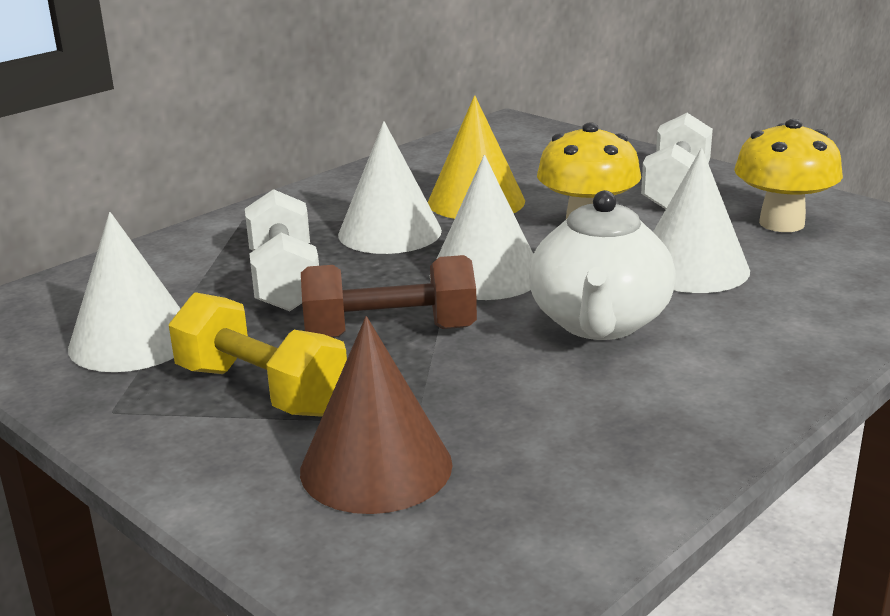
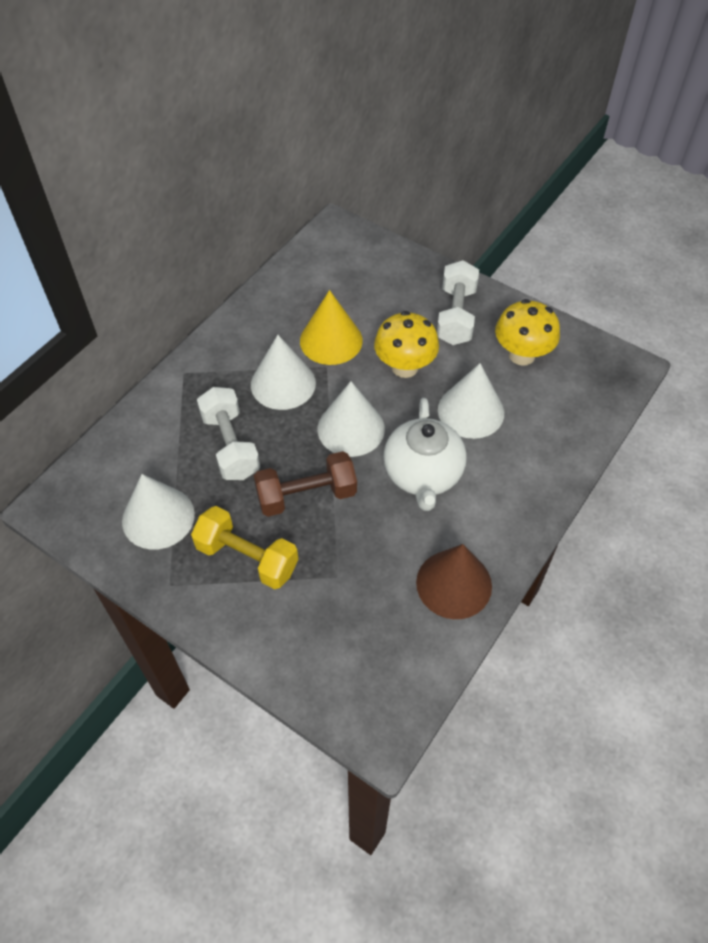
camera: 10 degrees left, 30 degrees up
brown cone [300,316,453,514] -> brown cone moved to [416,544,492,619]

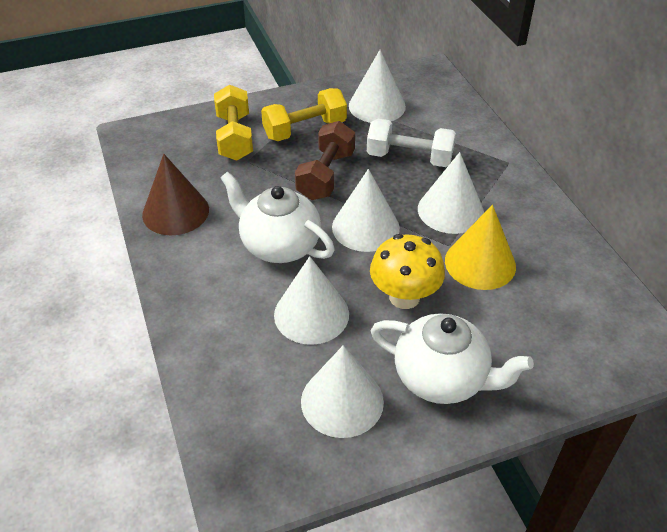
camera: 125 degrees right, 10 degrees down
white dumbbell [437,260,479,345] -> white teapot [371,313,534,404]
yellow mushroom [495,299,560,366] -> white cone [301,345,384,438]
none -> yellow dumbbell [214,84,253,161]

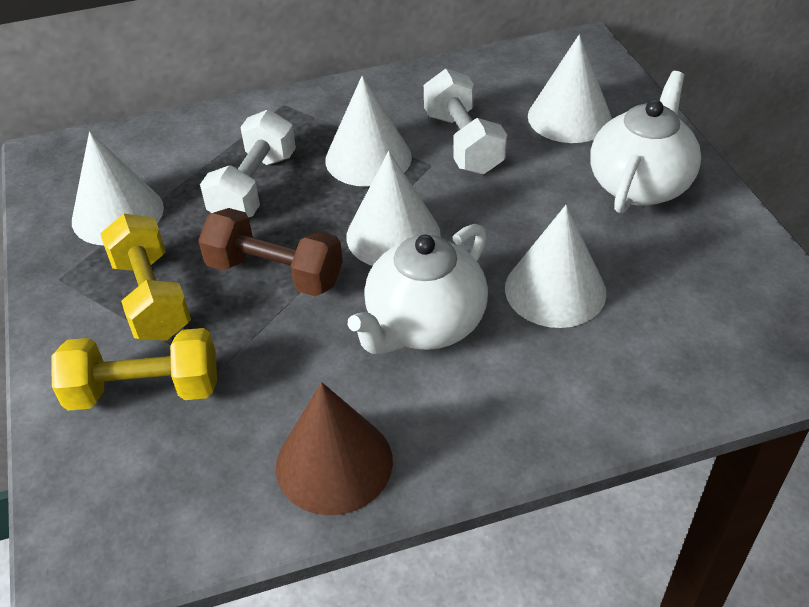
camera: 85 degrees left, 0 degrees up
white cone [301,345,384,438] -> white cone moved to [528,35,612,143]
yellow mushroom [370,234,445,309] -> none
yellow cone [445,205,516,290] -> white dumbbell [424,69,507,174]

